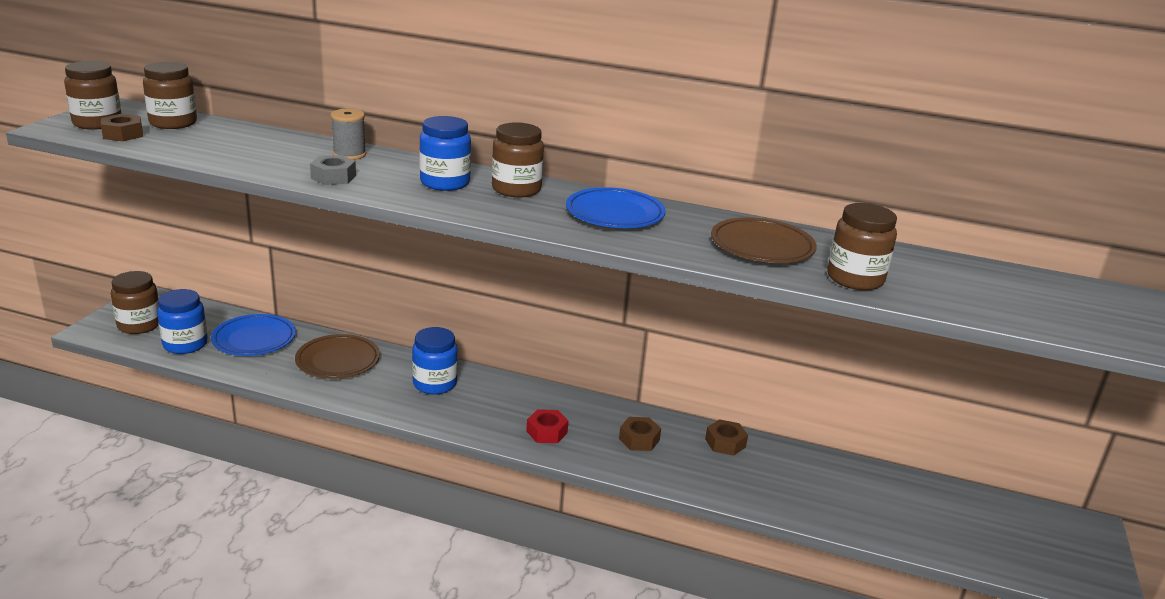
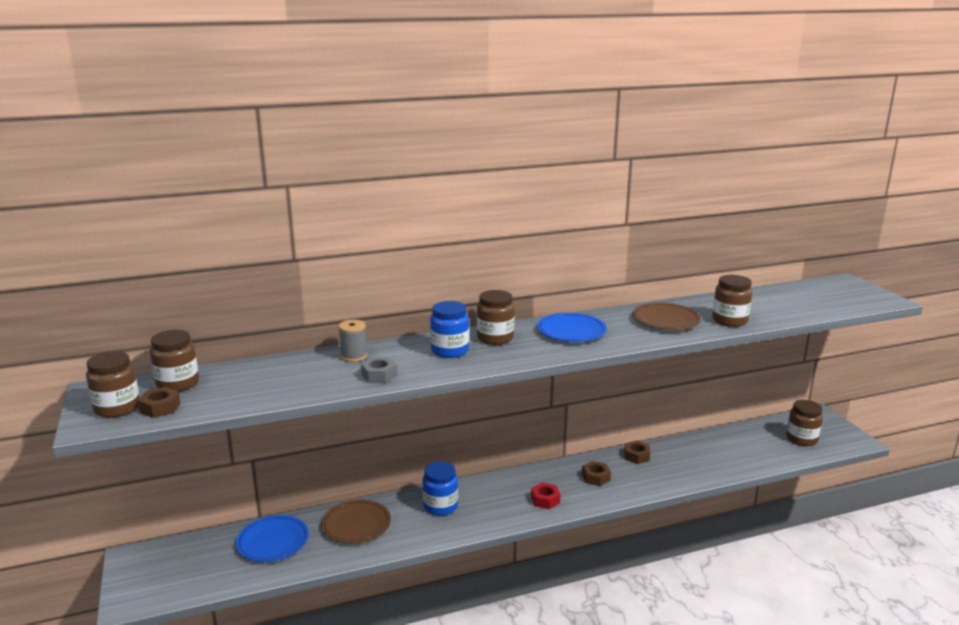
camera: 35 degrees left, 5 degrees down
brown jar [111,271,159,334] -> brown jar moved to [786,400,823,446]
blue jar [157,289,208,354] -> none

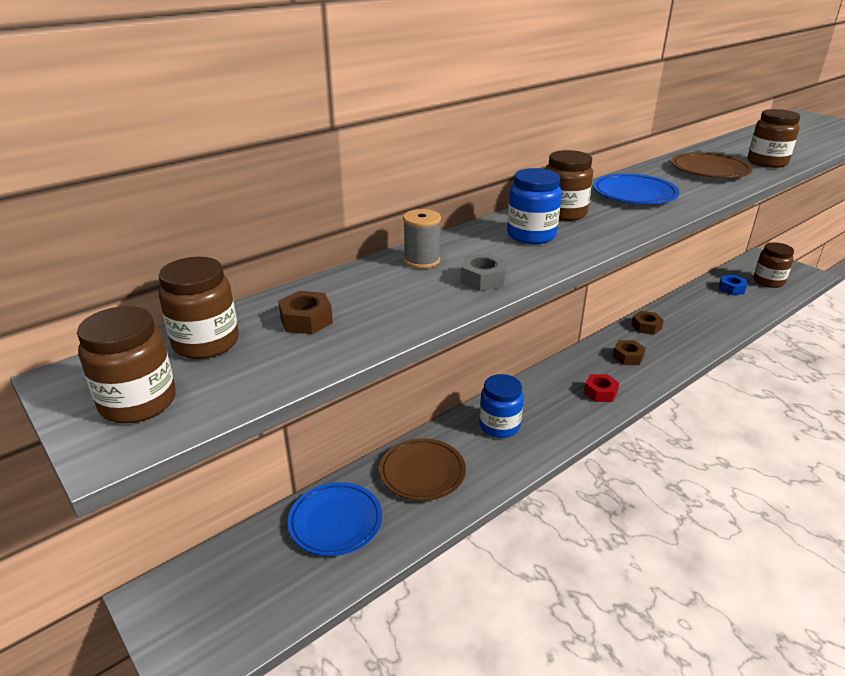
camera: 20 degrees left, 10 degrees up
brown nut [138,387,181,418] -> brown nut moved to [278,291,333,334]
none -> blue nut [719,275,747,295]

